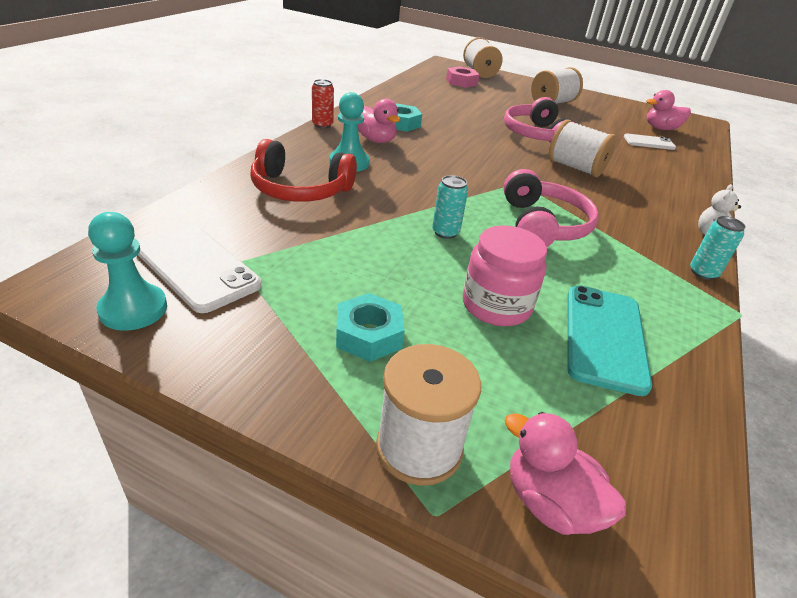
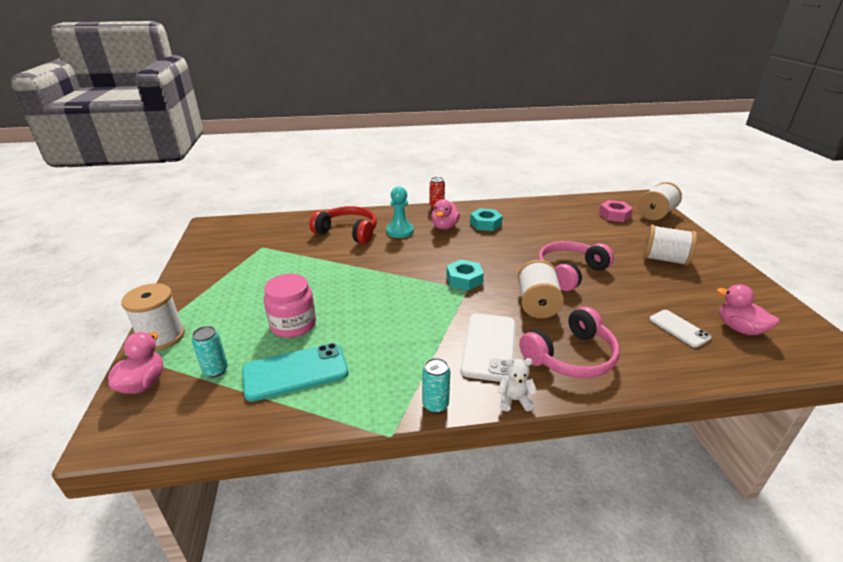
camera: 60 degrees right, 5 degrees down
turquoise pawn [88,212,167,331] -> none
white phone [138,225,261,313] -> white phone moved to [460,313,515,382]
red headphones [250,139,357,202] -> red headphones turned 135 degrees clockwise [309,206,377,244]
turquoise nut [336,293,405,362] -> turquoise nut moved to [446,259,484,291]
turquoise can [432,175,468,239] -> turquoise can moved to [192,326,228,378]
pink headphones [503,169,599,247] -> pink headphones moved to [519,306,620,378]

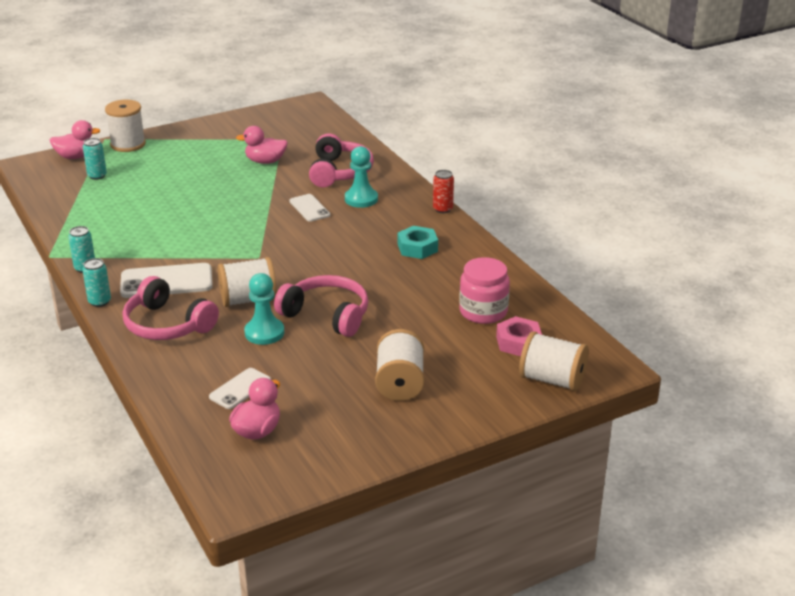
camera: 70 degrees right, 0 degrees up
turquoise phone [242,343,348,402] -> none
pink jar [264,274,316,338] -> pink jar moved to [459,257,510,324]
red headphones [309,206,377,244] -> pink headphones [309,133,374,187]
pink duck [431,199,460,230] -> pink duck moved to [236,126,288,164]
turquoise nut [446,259,484,291] -> none
white teddy bear [498,358,537,411] -> turquoise can [82,258,111,307]
none -> turquoise pawn [244,273,284,345]
none -> white phone [290,194,330,222]

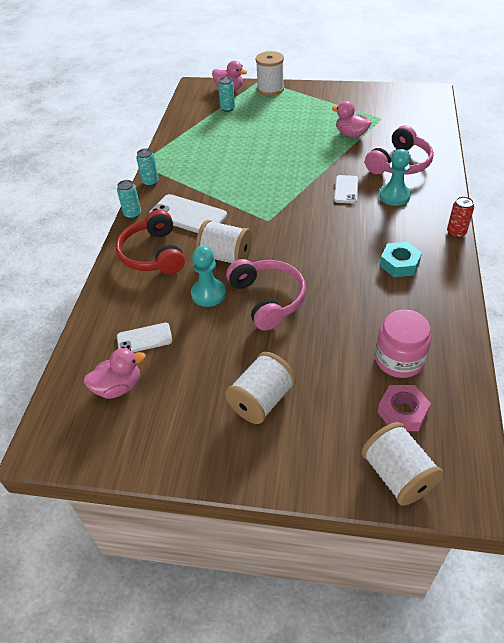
camera: 40 degrees right, 15 degrees up
pink headphones [123,276,219,340] -> red headphones [116,210,185,274]

